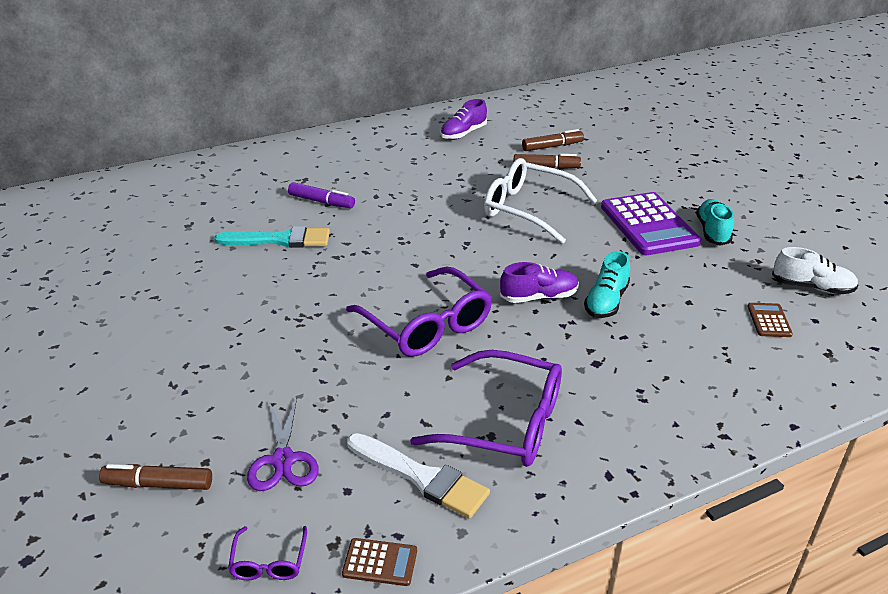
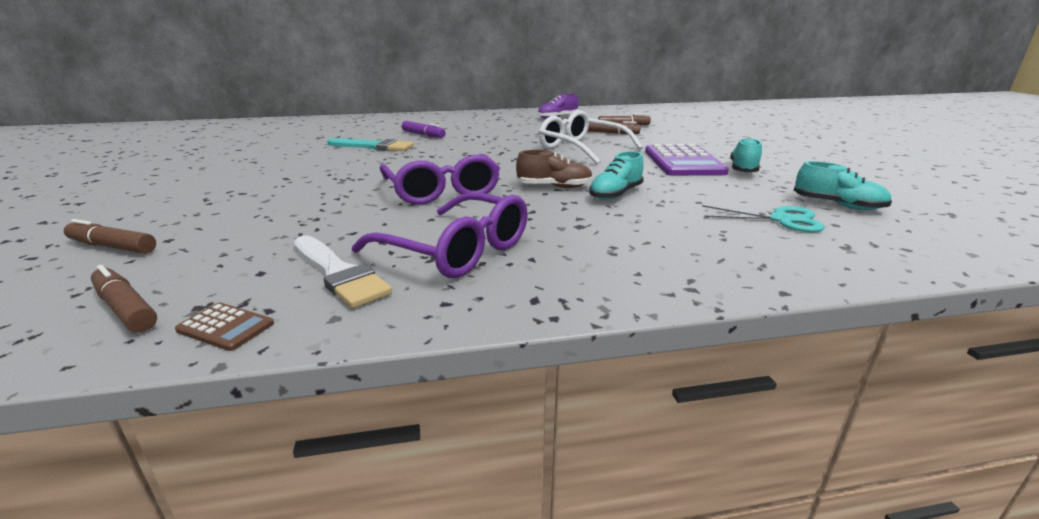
camera: 15 degrees right, 10 degrees down
purple glasses [228,526,307,580] -> brown marker [91,265,157,332]
purple scissors [247,397,319,491] -> none
purple shoe [500,262,579,303] -> brown shoe [516,150,593,188]
brown calculator [747,303,793,337] -> turquoise scissors [702,205,825,232]
white shoe [772,247,858,294] -> turquoise shoe [794,161,892,210]

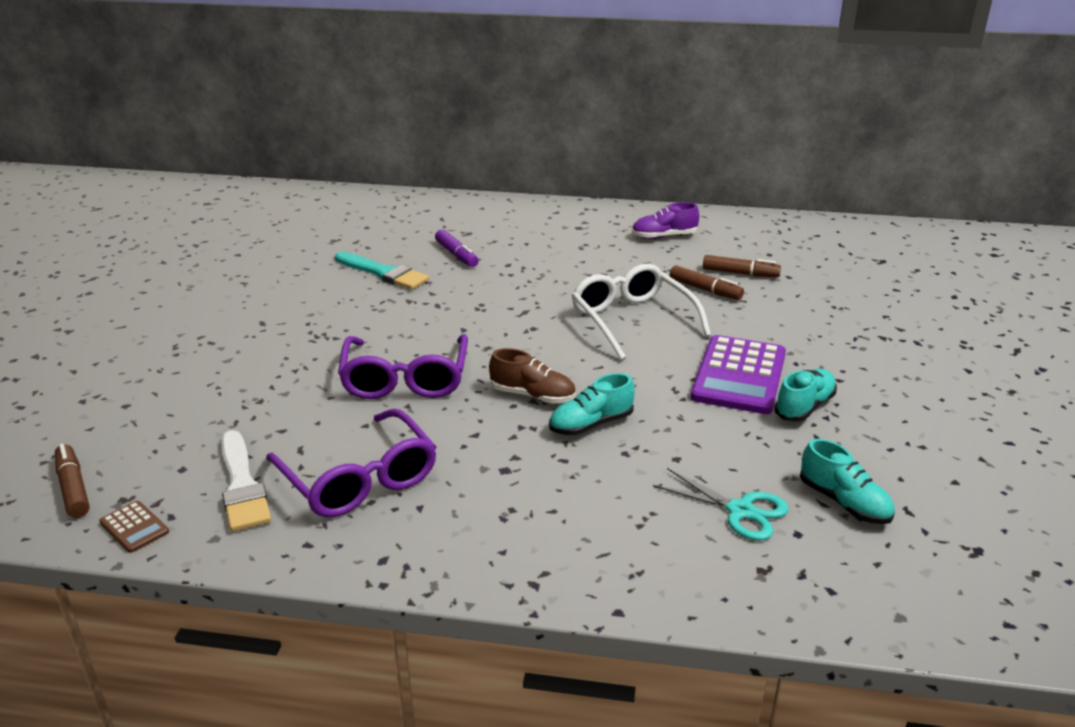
camera: 20 degrees right, 5 degrees up
brown marker [64,219,156,254] -> none

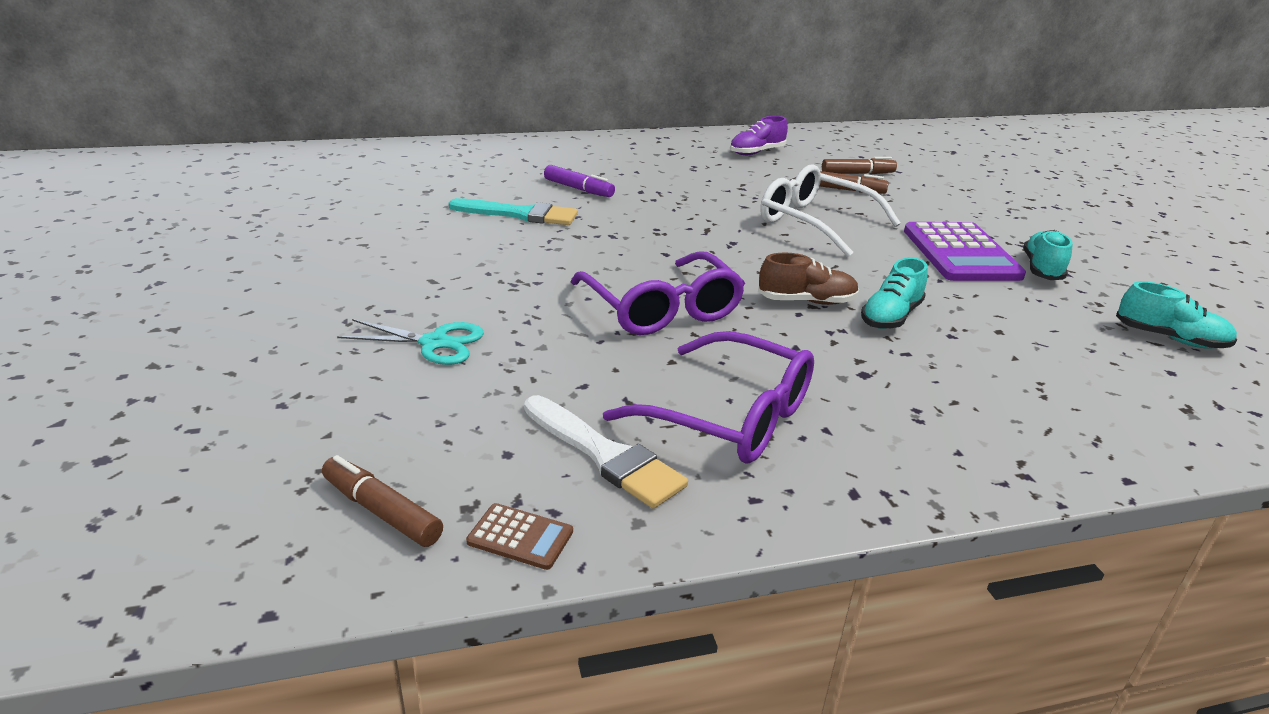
camera: 25 degrees left, 0 degrees up
turquoise scissors [653,468,789,541] -> turquoise scissors moved to [337,319,484,365]

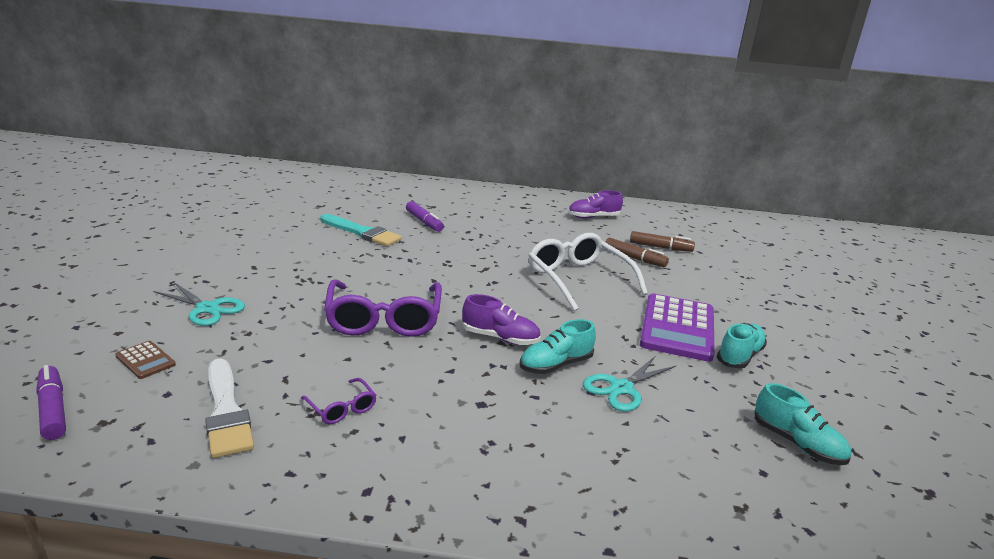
camera: 20 degrees right, 5 degrees down
brown marker [322,455,443,547] -> purple marker [36,365,66,440]
brown calculator [466,503,573,570] -> brown calculator moved to [115,341,176,379]
purple glasses [603,331,814,464] -> purple glasses [301,378,377,424], size x0.45
brown shoe [758,253,859,305] -> purple shoe [462,294,541,345]
none -> turquoise scissors [583,356,677,411]

